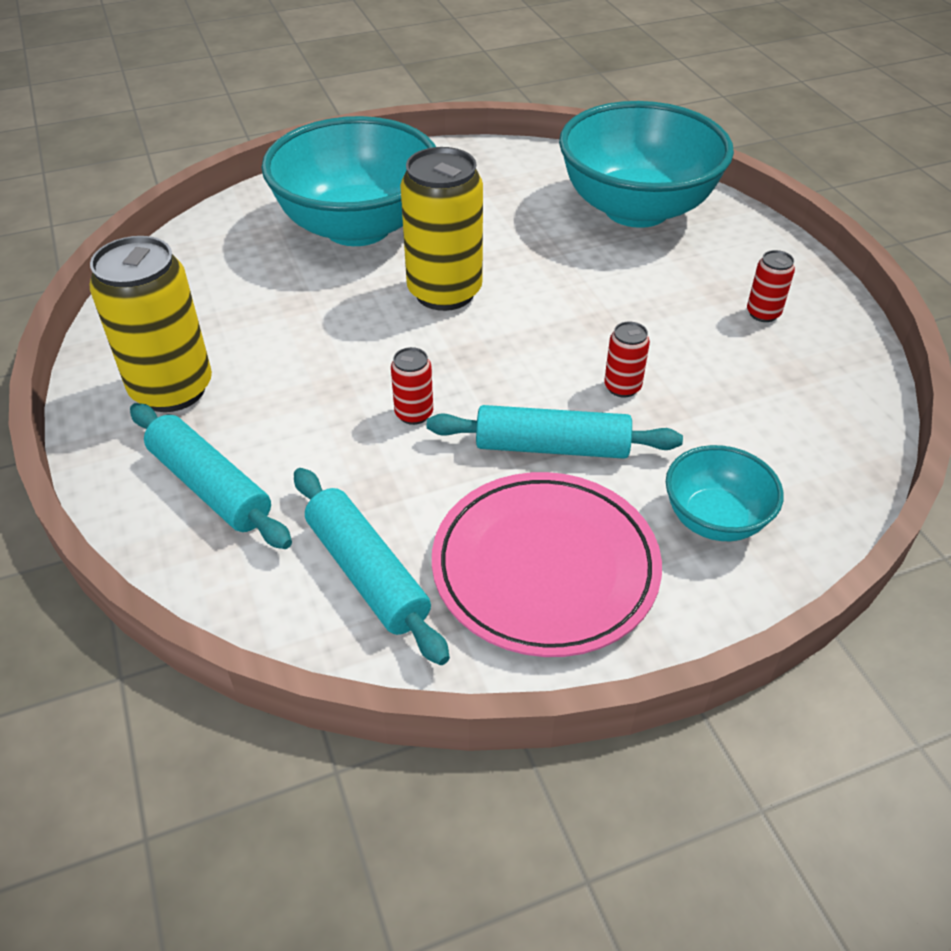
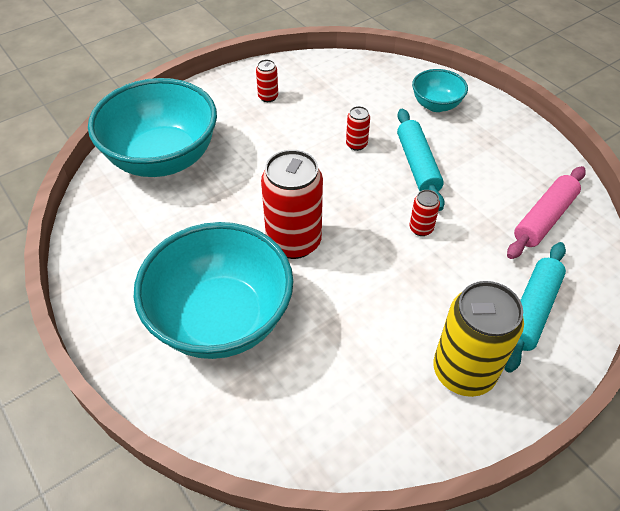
camera: 105 degrees left, 5 degrees up
turquoise rolling pin [294,468,450,665] -> pink rolling pin [507,166,586,259]
yellow can [400,147,483,311] -> red can [261,150,323,259]
pink plate [432,472,662,657] -> none

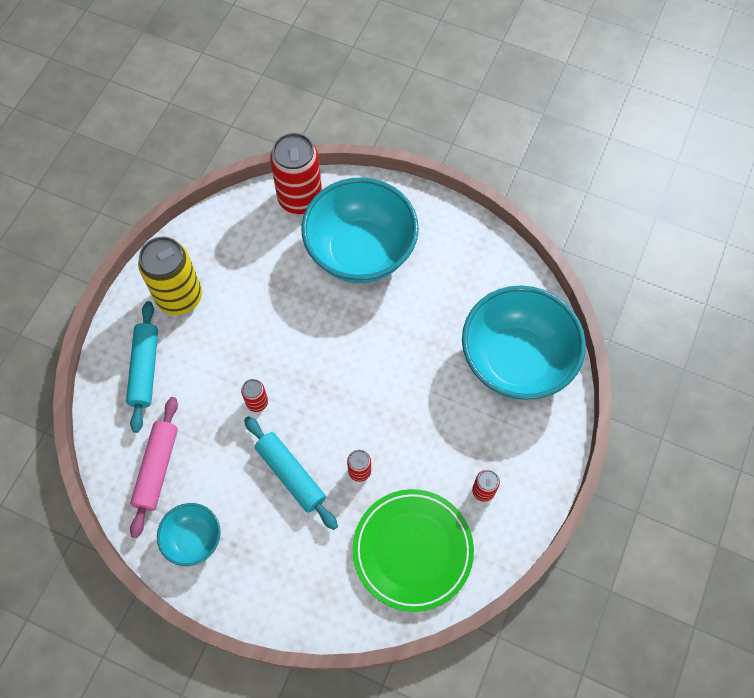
camera: 150 degrees right, 15 degrees up
red can [261,150,323,259] -> red can moved to [270,133,322,214]
turquoise bowl [412,69,468,112] -> turquoise bowl moved to [157,503,220,566]
none -> green plate [352,489,474,612]

